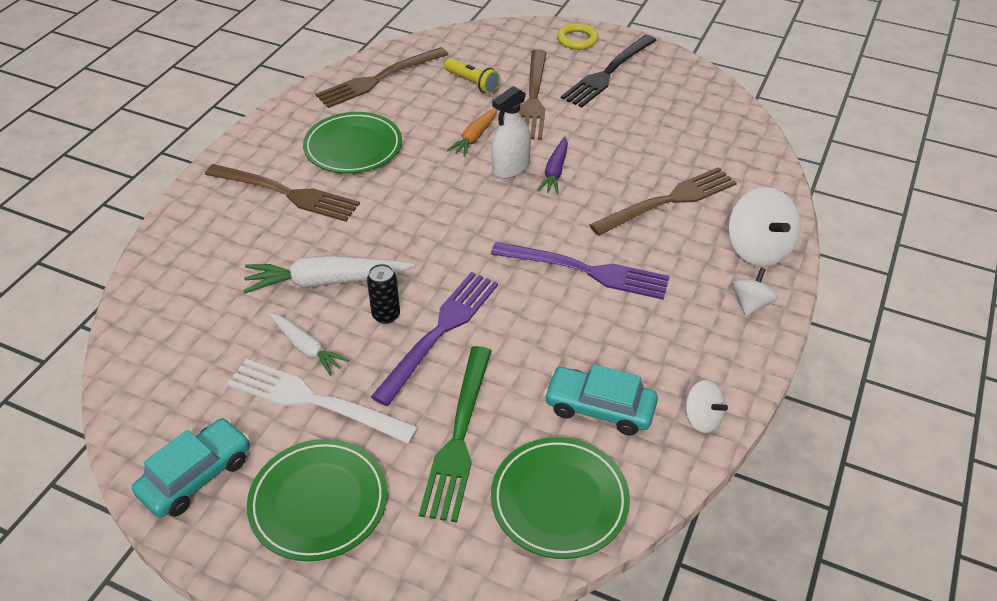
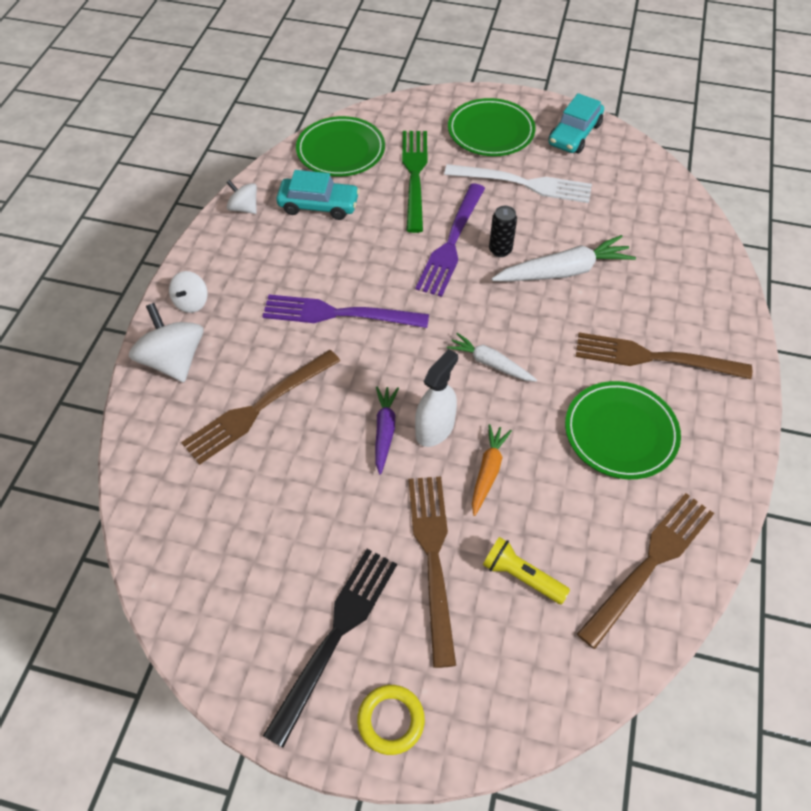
camera: 170 degrees right, 10 degrees up
white carrot [268,313,349,376] -> white carrot moved to [447,333,537,382]

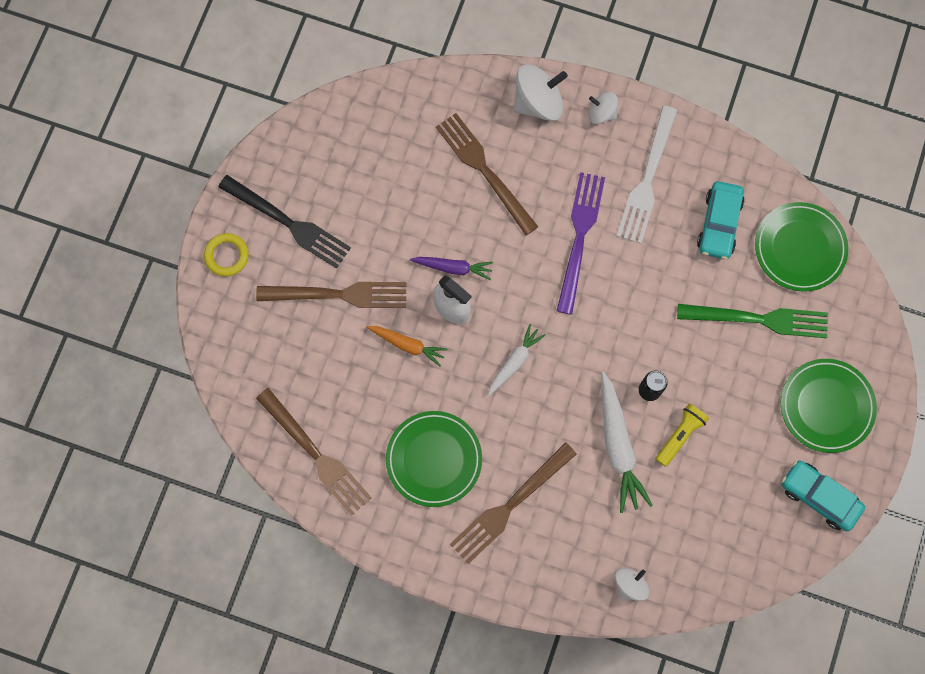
camera: 95 degrees right, 20 degrees up
white spinning top [226,180,257,214] -> white spinning top moved to [615,568,649,601]
purple fork [415,183,485,297] -> none
white fork [444,164,592,203] -> white fork moved to [617,106,677,244]
yellow flashlight [483,537,570,604] -> yellow flashlight moved to [656,404,709,467]
brown fork [576,332,752,379] -> brown fork turned 150 degrees counterclockwise [450,442,577,564]

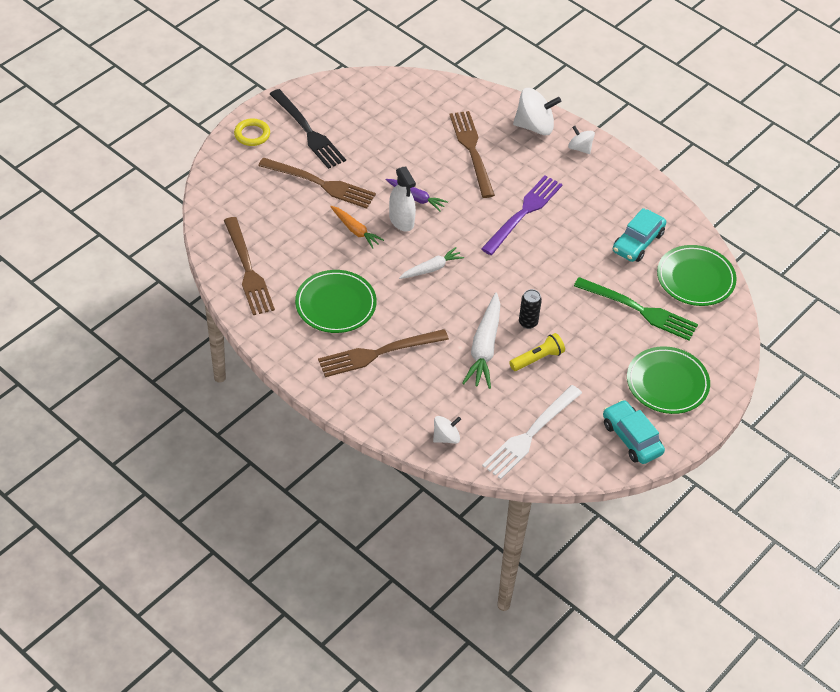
camera: 20 degrees right, 25 degrees down
white fork [617,106,677,244] -> white fork moved to [482,385,582,479]

